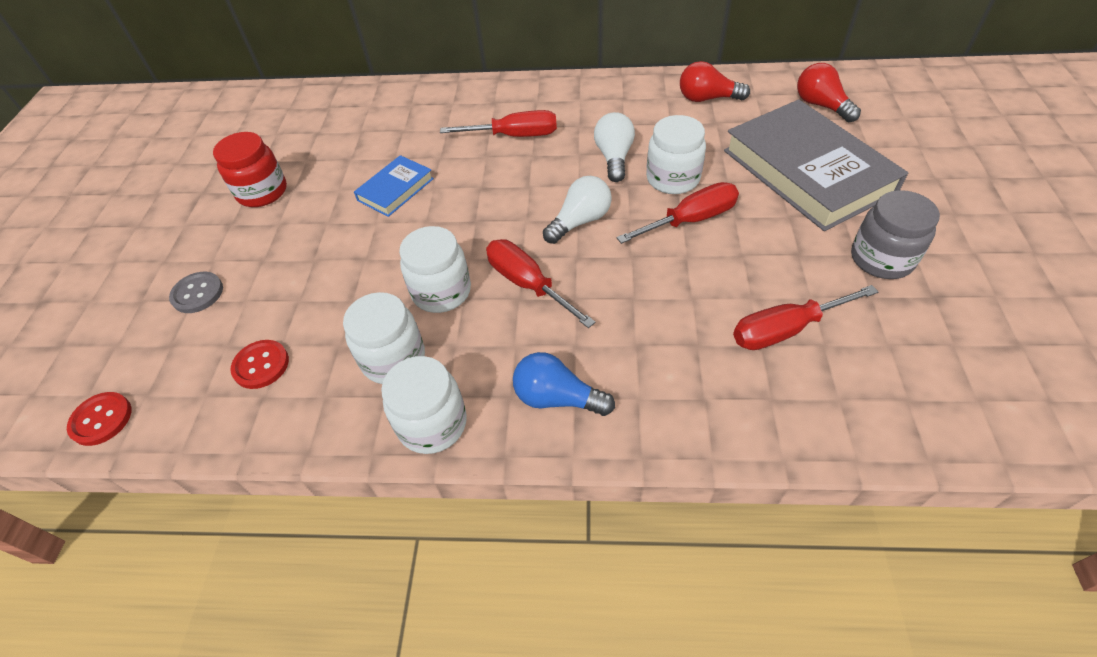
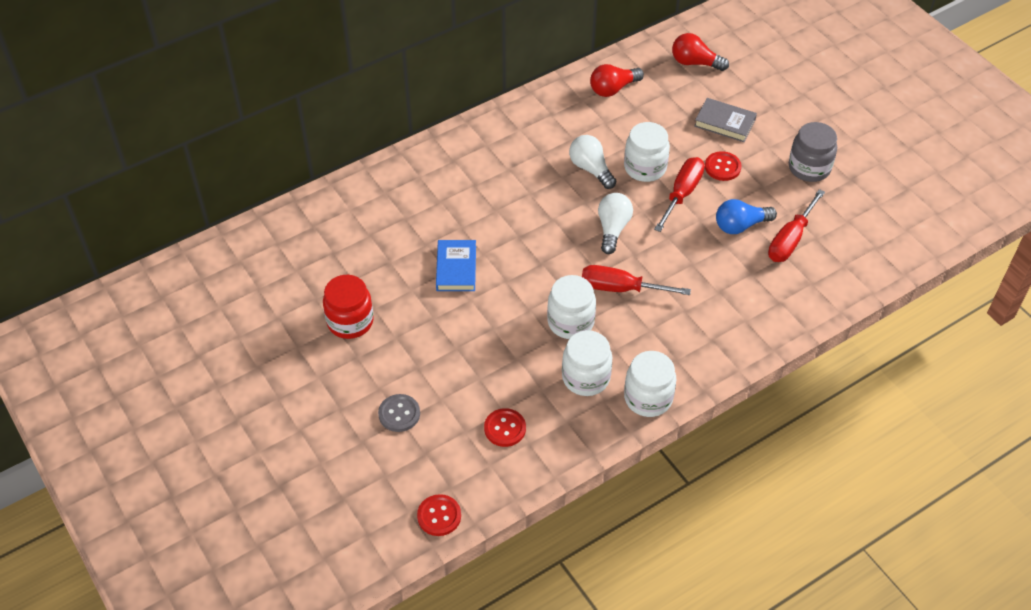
camera: 40 degrees left, 0 degrees up
red screwdriver [440,110,557,137] -> none
blue light bulb [513,352,615,416] -> blue light bulb moved to [716,199,777,234]
grey book [724,100,908,231] -> grey book [694,98,757,142], size x0.48
none -> red button [705,151,741,181]

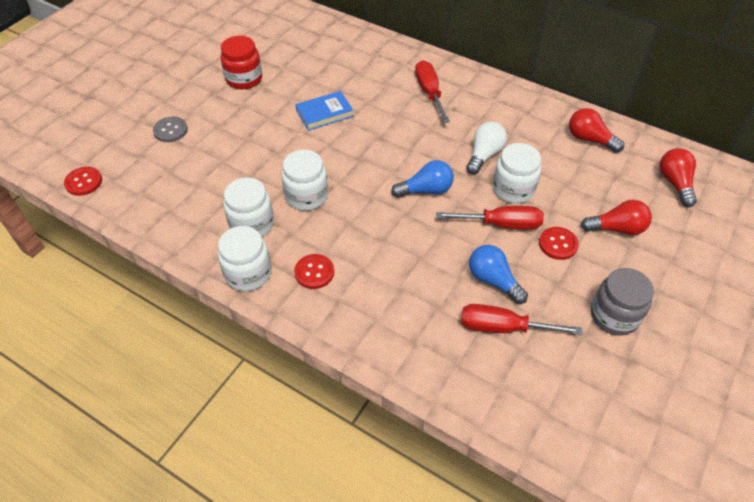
camera: 65 degrees right, 0 degrees up
red button [484,408,526,447] -> red button moved to [294,254,334,289]
red screwdriver [582,265,691,295] -> red screwdriver moved to [415,61,450,123]
white light bulb [598,193,633,254] -> blue light bulb [391,160,454,198]
grey book [694,98,757,142] -> red light bulb [581,200,652,235]

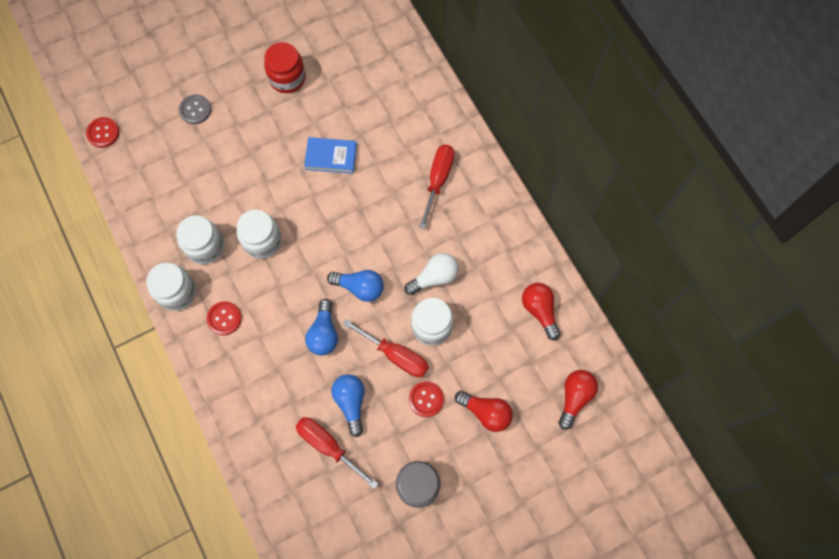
camera: 30 degrees right, 20 degrees up
none -> blue light bulb [305,299,338,355]

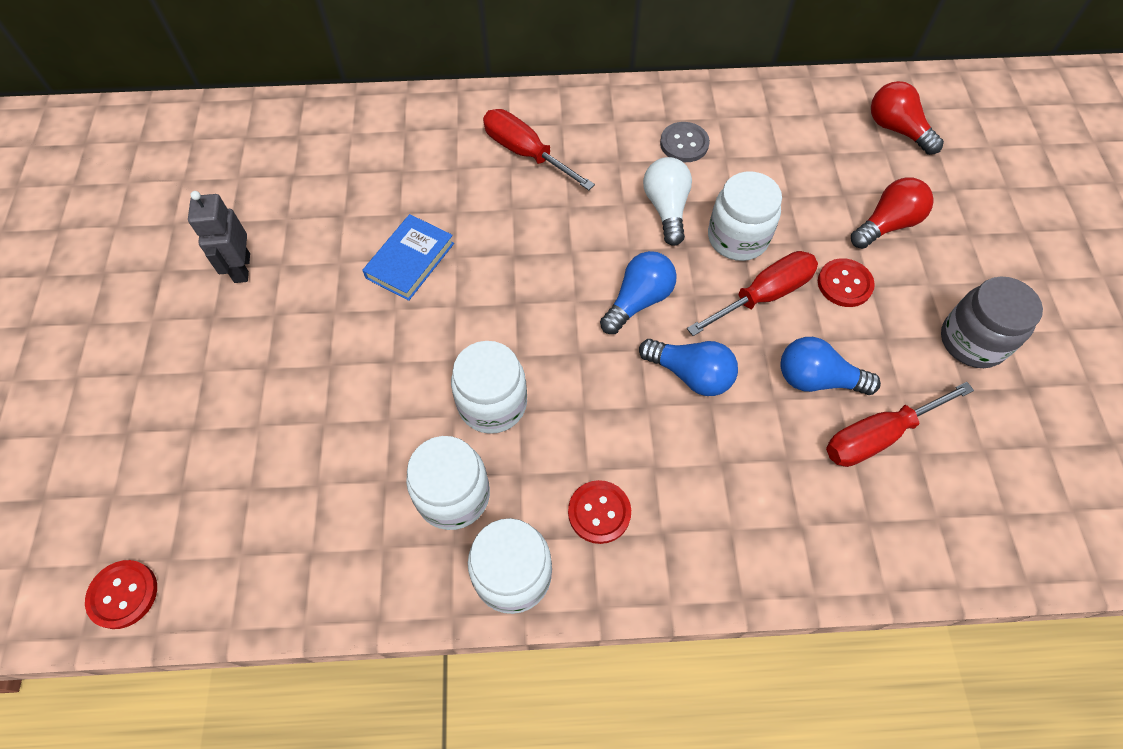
camera: 65 degrees left, 10 degrees down
grey button [179,94,211,124] -> grey button moved to [660,122,710,162]
red jar [264,42,306,93] -> grey robot [188,191,250,283]
red light bulb [522,283,560,340] -> none

